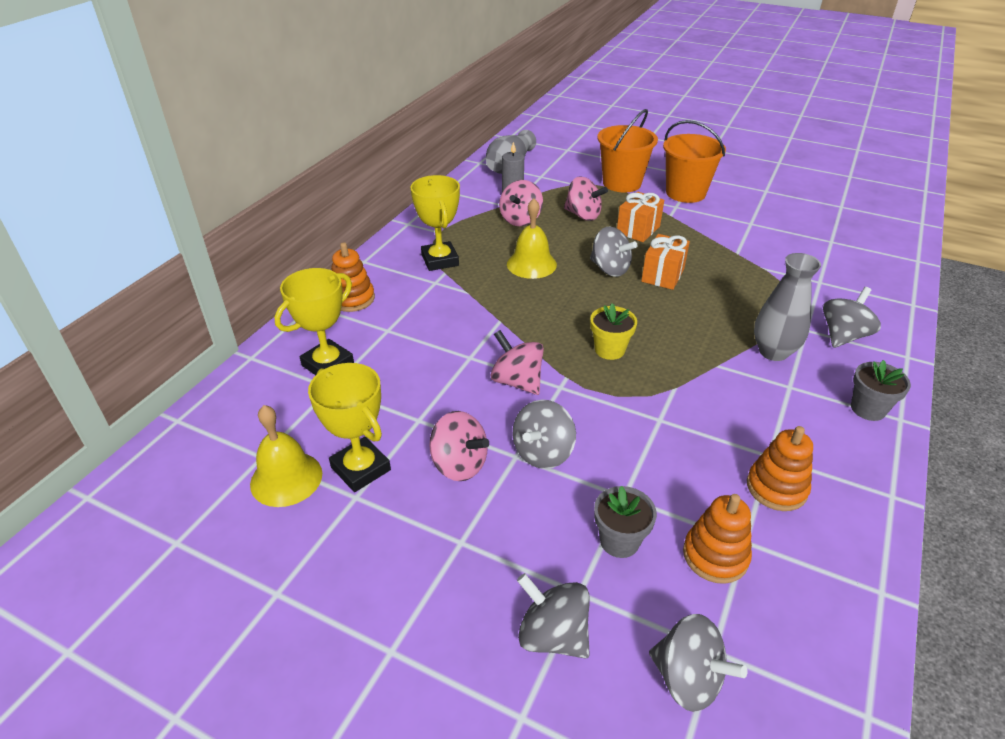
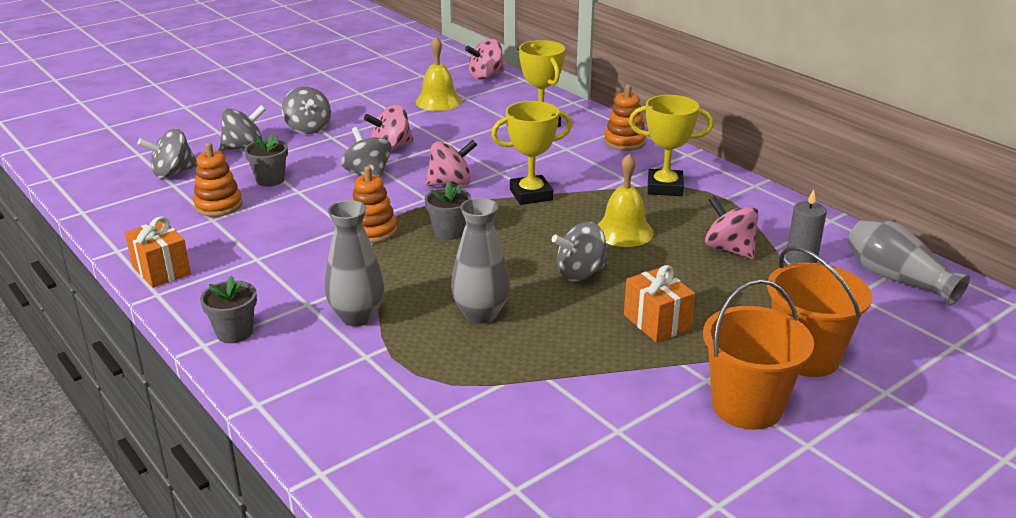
camera: 115 degrees right, 10 degrees down
yellow trophy [308,363,391,492] -> yellow trophy moved to [491,101,572,205]
pink spinning top [564,176,608,221] -> pink spinning top moved to [465,39,505,79]
yellow flower pot [590,303,637,360] -> grey flower pot [425,182,471,240]
orange gift [641,234,690,290] -> orange gift moved to [125,216,191,288]
orange stacking toy [747,426,813,511] -> orange stacking toy moved to [352,166,397,243]
grey spinning top [823,287,881,348] -> grey spinning top moved to [282,86,331,134]
none -> grey vase [451,198,510,324]

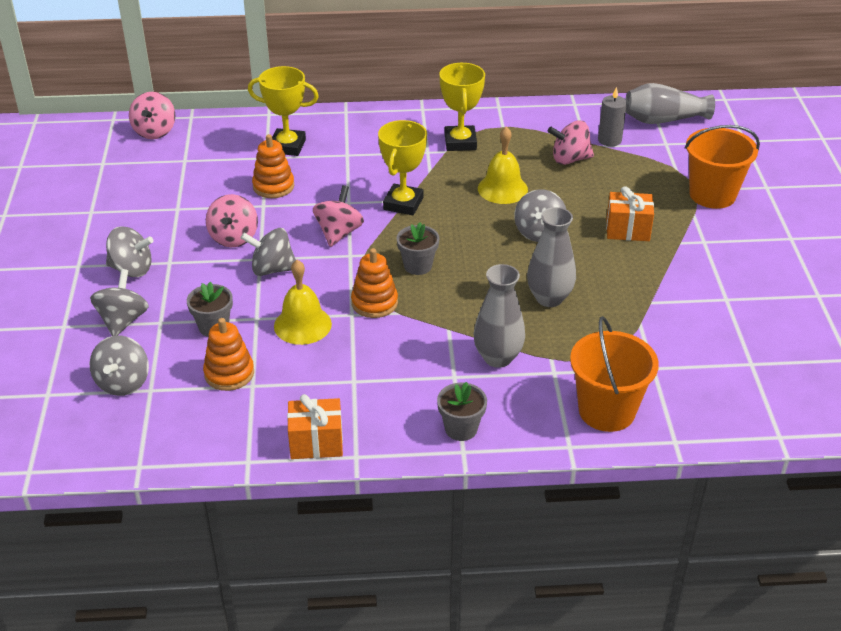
camera: 55 degrees left, 10 degrees up
yellow bell [416,37,462,111] -> yellow bell moved to [274,260,332,345]
orange stacking toy [604,84,646,151] -> orange stacking toy moved to [252,134,294,198]
yellow trophy [629,95,713,196] -> yellow trophy turned 45 degrees counterclockwise [439,63,485,151]
orange bucket [703,279,814,430] -> orange bucket moved to [570,316,659,432]

